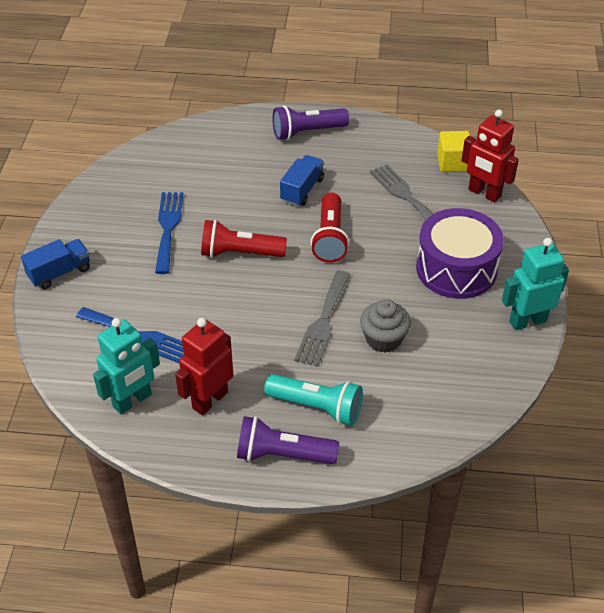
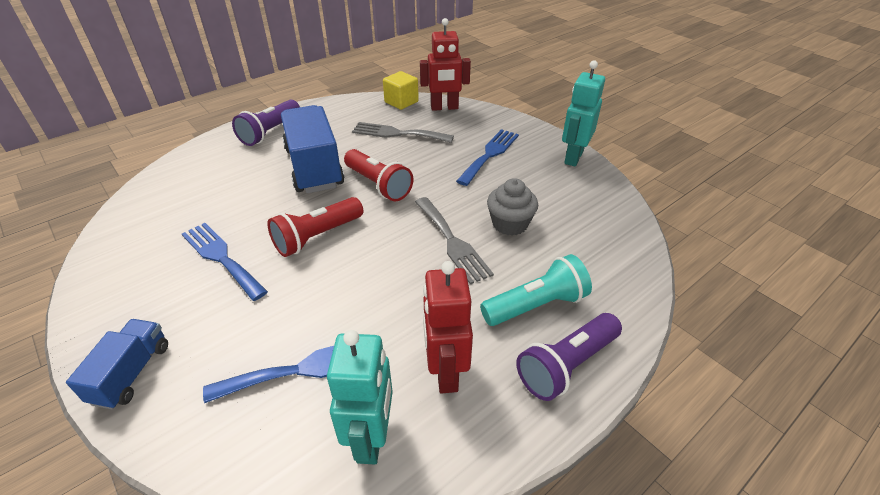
camera: 45 degrees left, 5 degrees down
blue truck [280,155,324,206] -> blue truck [281,105,344,193], size x1.85
purple drum [416,208,504,299] -> blue fork [456,129,519,186]

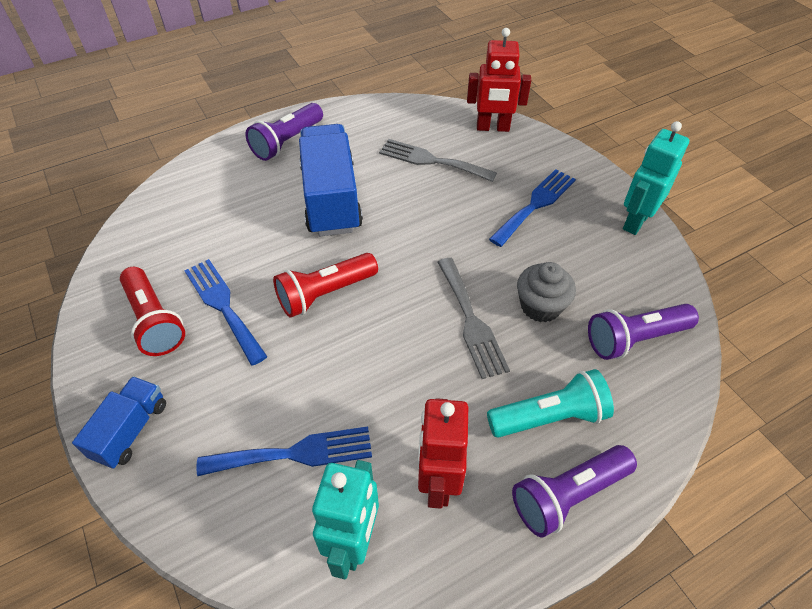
camera: 10 degrees right, 10 degrees up
red flashlight [344,149,413,201] -> red flashlight moved to [120,267,185,356]
yellow cube [383,71,419,110] -> none
none -> purple flashlight [588,304,699,360]

